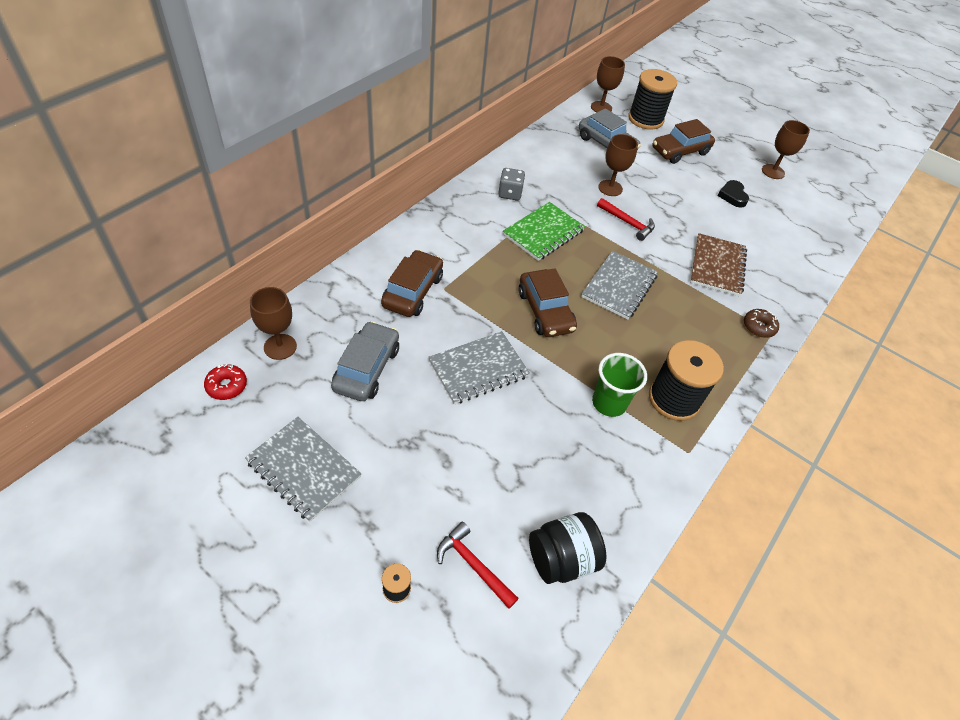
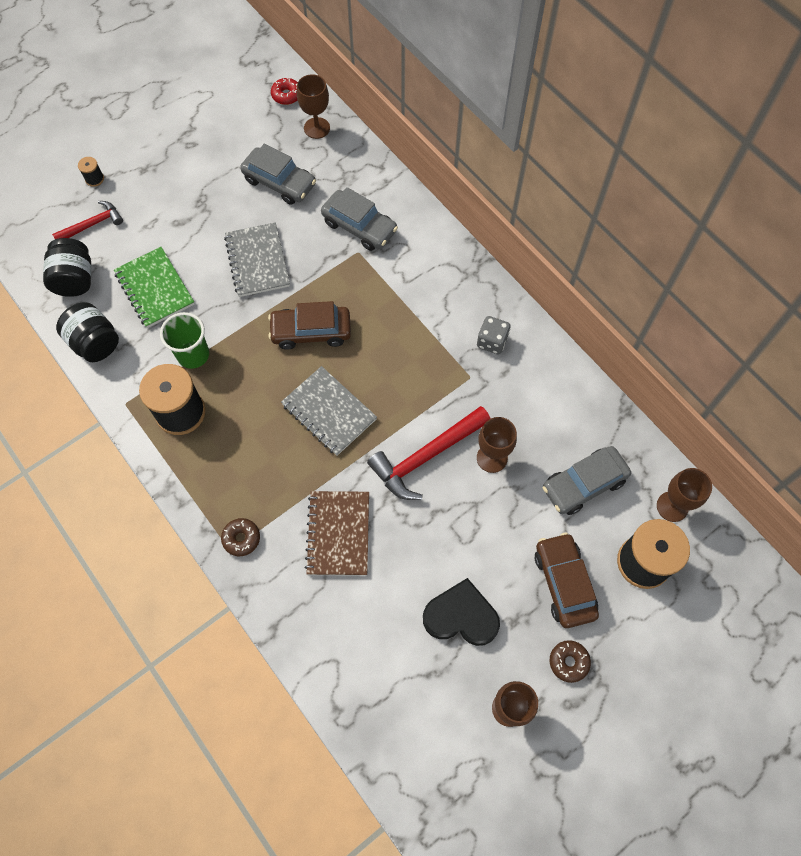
camera: 110 degrees right, 15 degrees up
grey notebook [245,417,362,522] -> none
brown car [381,250,443,317] -> grey car [321,187,398,251]
green notebook [503,202,585,261] -> green notebook moved to [114,247,195,328]
red hammer [597,198,655,241] -> red hammer [367,406,491,500], size x1.69
brown notebook [690,233,747,296] -> brown notebook turned 60 degrees clockwise [305,491,369,576]
black heart [718,180,749,208] -> black heart [423,578,500,646], size x1.63
none -> black jar [56,302,119,362]
none -> brown donut [550,640,591,683]

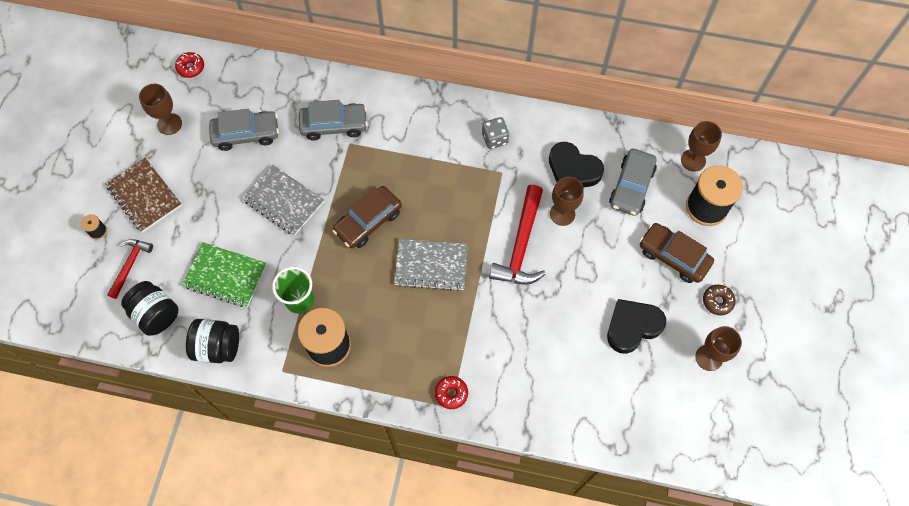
camera: 40 degrees left, 0 degrees up
brown donut [221,518,260,556] -> red donut [435,376,468,409]
brown goblet [297,74,330,139] -> brown goblet moved to [139,84,182,135]
brown notebook [305,491,369,576] -> brown notebook moved to [106,158,182,232]
none -> black heart [549,142,604,187]

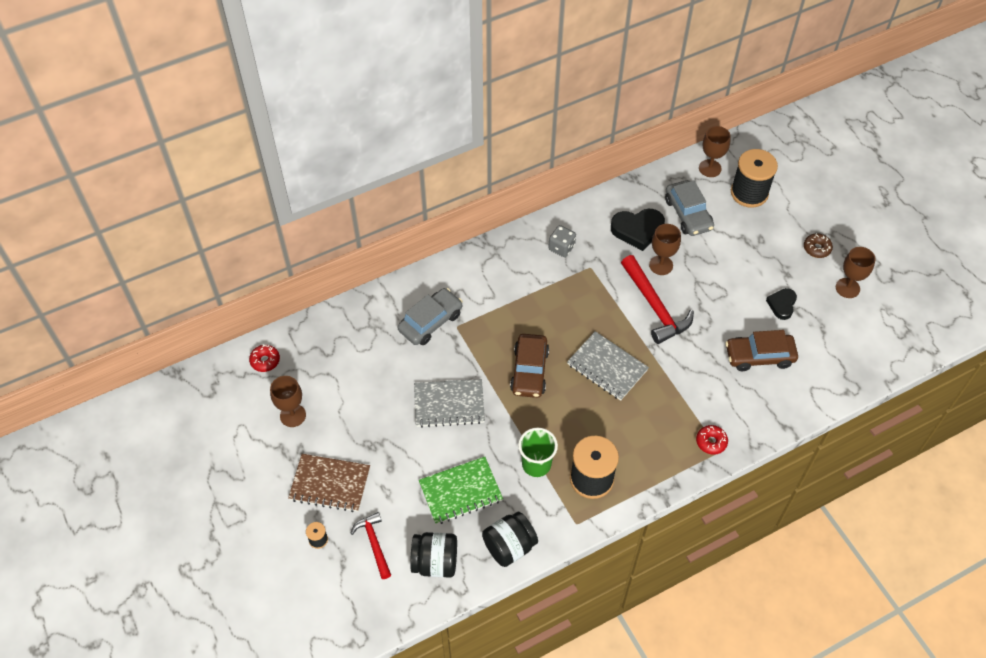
camera: 40 degrees left, 10 degrees down
grey car [209,109,279,151] -> none
grey notebook [394,239,468,291] -> grey notebook turned 75 degrees clockwise [567,331,649,401]
black heart [607,299,666,354] -> black heart [766,288,797,320], size x0.61
brown car [639,223,714,283] -> brown car moved to [725,330,798,371]

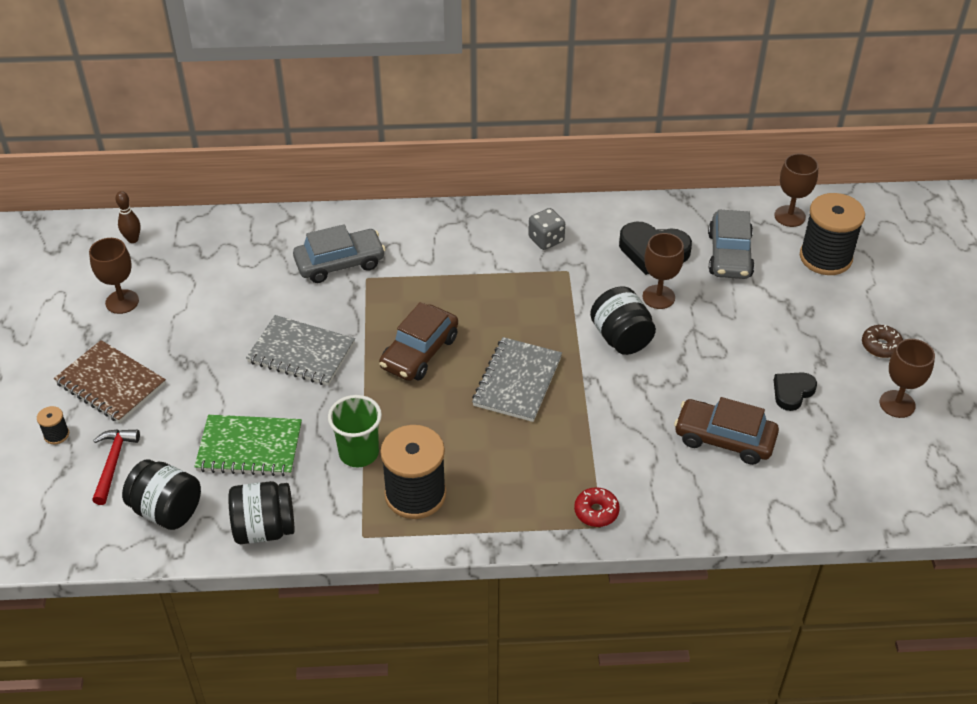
camera: 25 degrees right, 10 degrees down
red donut [249,345,280,372] -> brown bowling pin [115,191,140,243]
grey notebook [567,331,649,401] -> grey notebook turned 45 degrees clockwise [472,337,562,422]
red hammer [621,255,694,344] -> black jar [590,286,656,355]

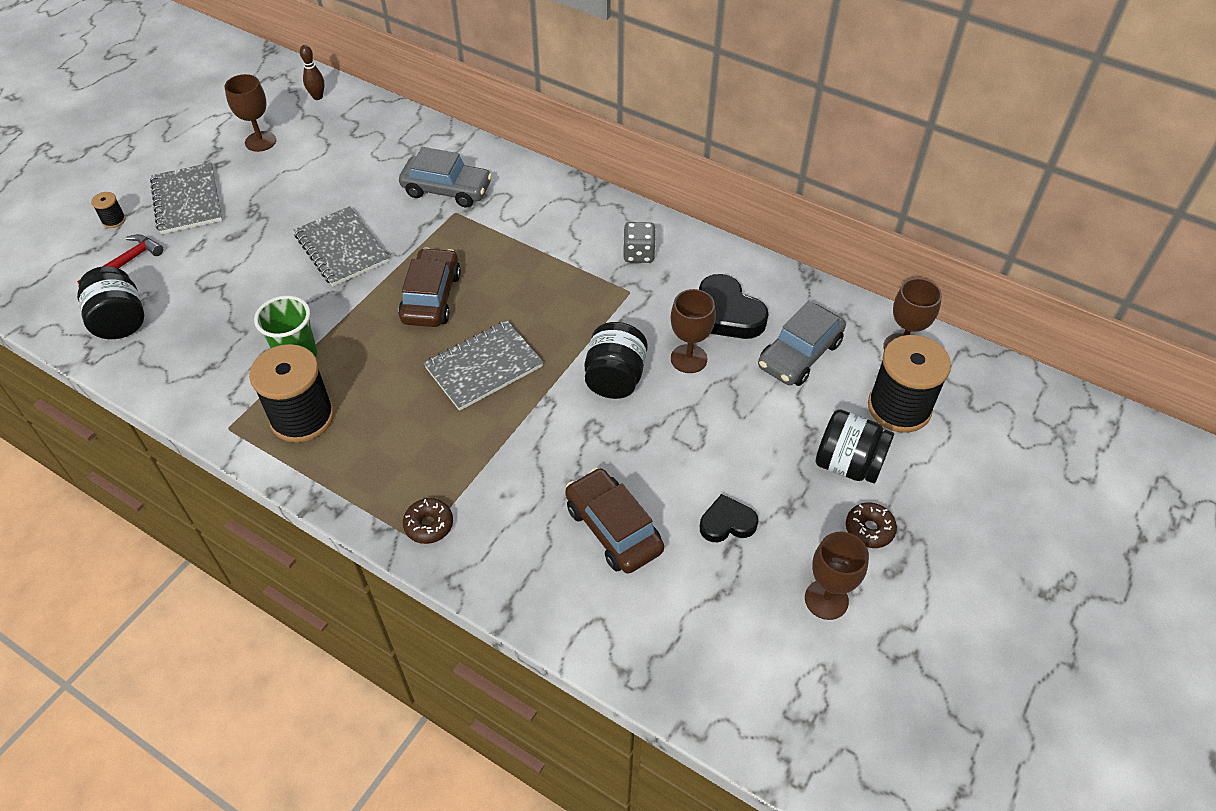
camera: 35 degrees right, 5 degrees up
brown notebook [54,340,166,423] -> grey notebook [150,163,222,235]
green notebook [194,415,302,476] -> none
black jar [228,481,294,544] -> black jar moved to [816,409,894,483]
brown car [379,302,458,381] -> brown car turned 120 degrees clockwise [398,247,461,327]
red donut [574,487,620,527] -> brown donut [403,498,453,544]

